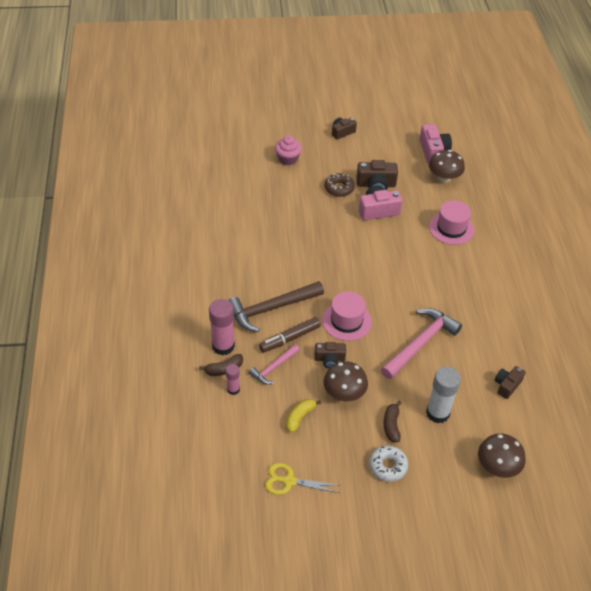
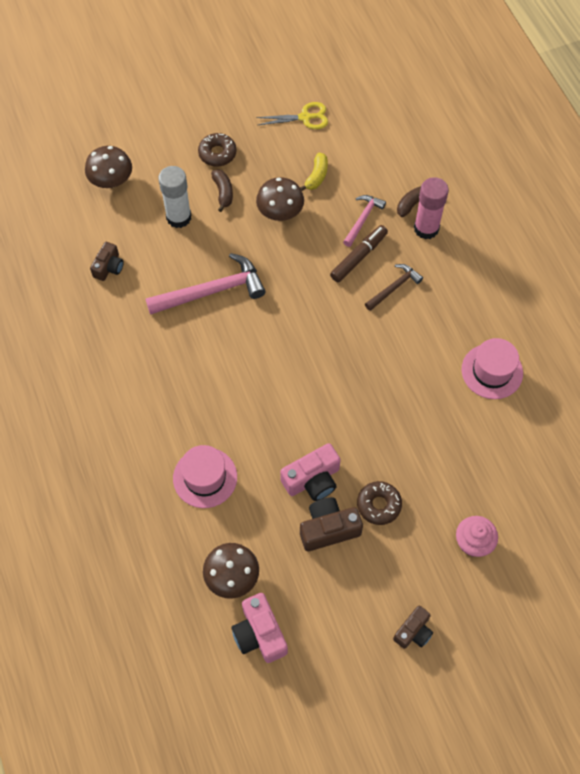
camera: 165 degrees right, 15 degrees up
pink glue stick [226,364,240,395] -> none
brown hammer [228,281,324,332] -> brown hammer [365,264,423,311], size x0.56
brown camera [315,342,346,368] -> none
pink hat [322,291,372,341] -> pink hat moved to [462,338,523,399]
white donut [369,445,408,482] -> brown donut [198,133,236,167]
pink hammer [381,308,462,379] -> pink hammer turned 135 degrees counterclockwise [145,253,266,315]

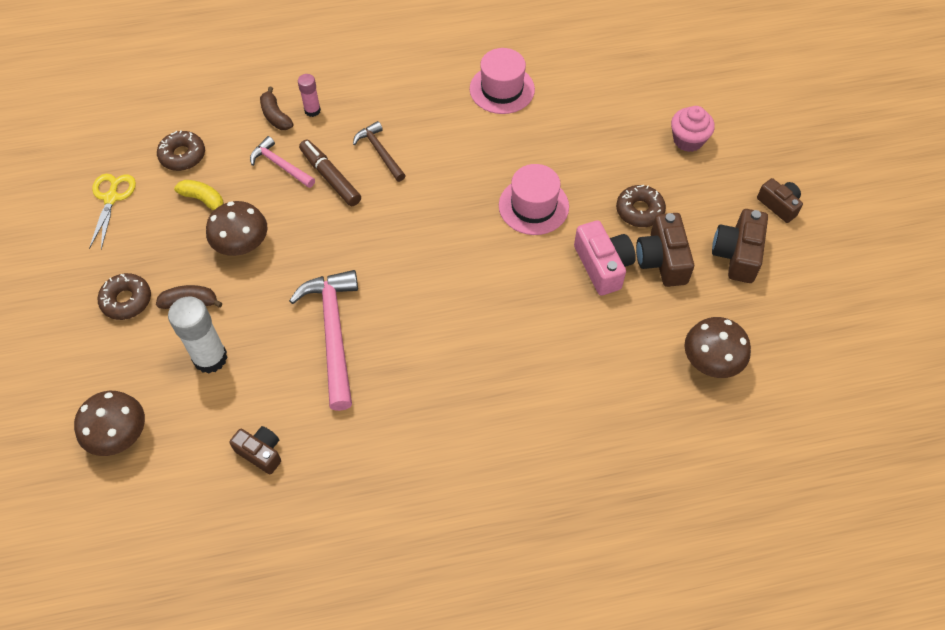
camera: 80 degrees left, 5 degrees down
pink hat [173,445,237,508] -> pink hat moved to [499,164,569,235]
pink camera [231,593,288,663] -> none
pink glue stick [414,177,449,239] -> pink glue stick [298,74,321,117], size x0.55
none -> brown donut [157,130,205,171]
none -> brown camera [712,209,768,283]

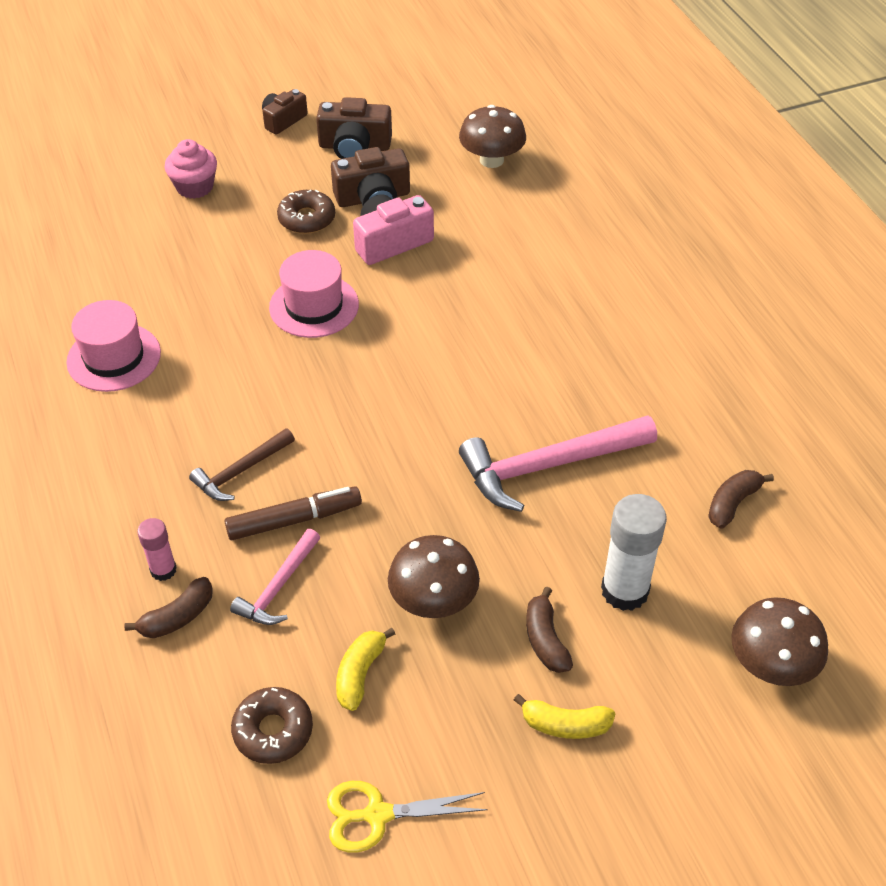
camera: 100 degrees left, 10 degrees down
brown donut [98,273,151,320] -> yellow banana [514,694,615,739]
brown camera [229,426,281,474] -> brown banana [708,470,774,529]
brown marker [299,140,361,206] -> brown marker turned 150 degrees counterclockwise [224,486,362,540]

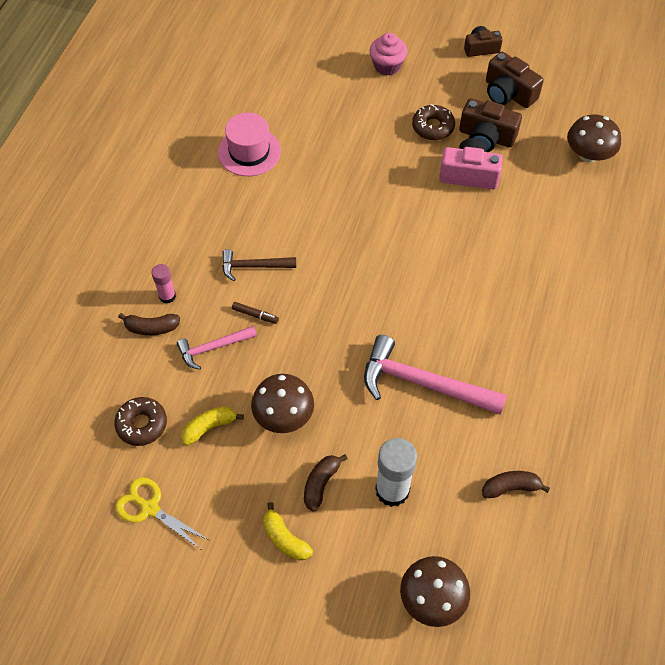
camera: 40 degrees right, 10 degrees up
brown marker [224,486,362,540] -> brown marker [232,302,279,324], size x0.53
pink hat [269,250,359,338] -> none

